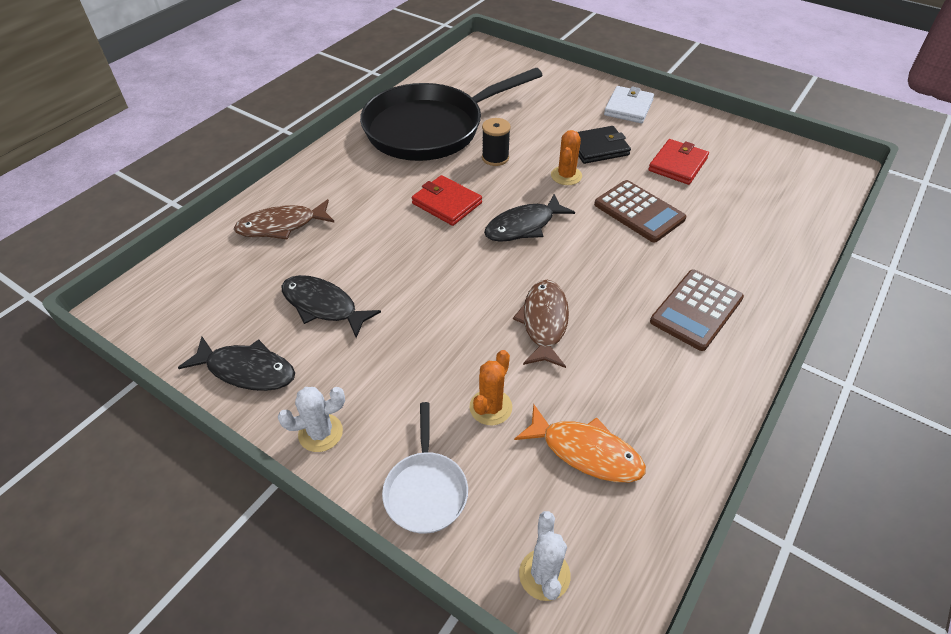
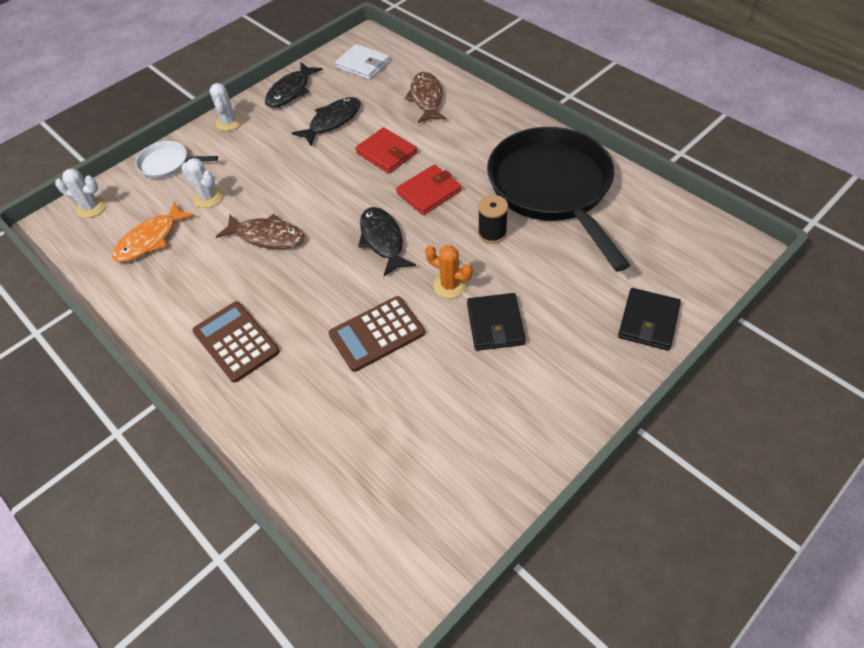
camera: 105 degrees right, 5 degrees up
orange cactus [470,350,512,425] -> white cactus [181,158,223,208]
white wallet [604,86,654,123] -> white wallet moved to [335,44,390,80]
red wallet [648,139,709,185] -> red wallet moved to [355,127,417,173]
none -> black wallet [618,288,681,351]

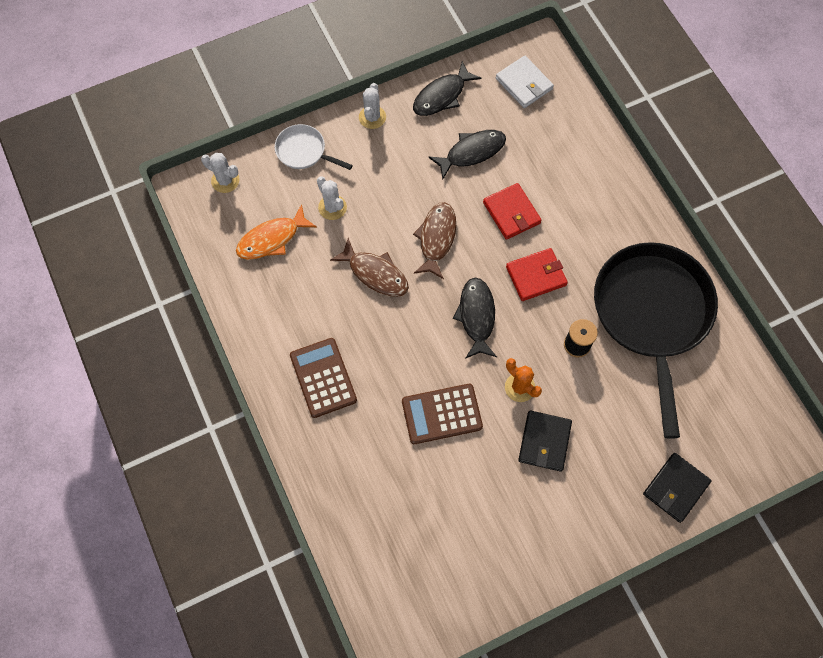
camera: 15 degrees right, 15 degrees up
brown fish [405,72,447,123] -> brown fish moved to [413,202,456,279]

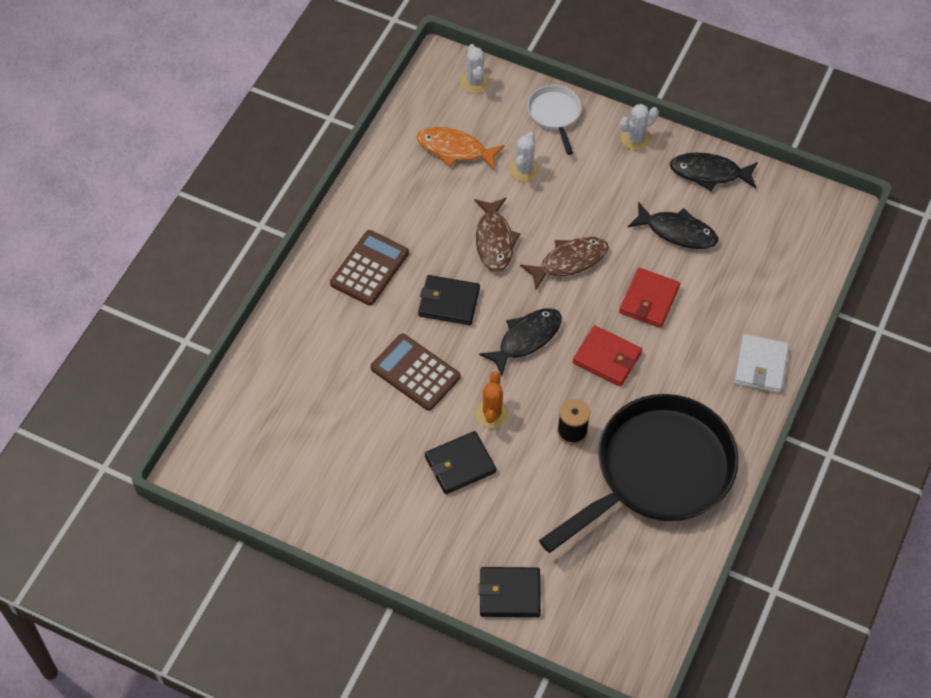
camera: 50 degrees right, 10 degrees down
white wallet [496,56,554,108] -> white wallet moved to [734,334,789,393]
none -> black wallet [418,275,480,325]

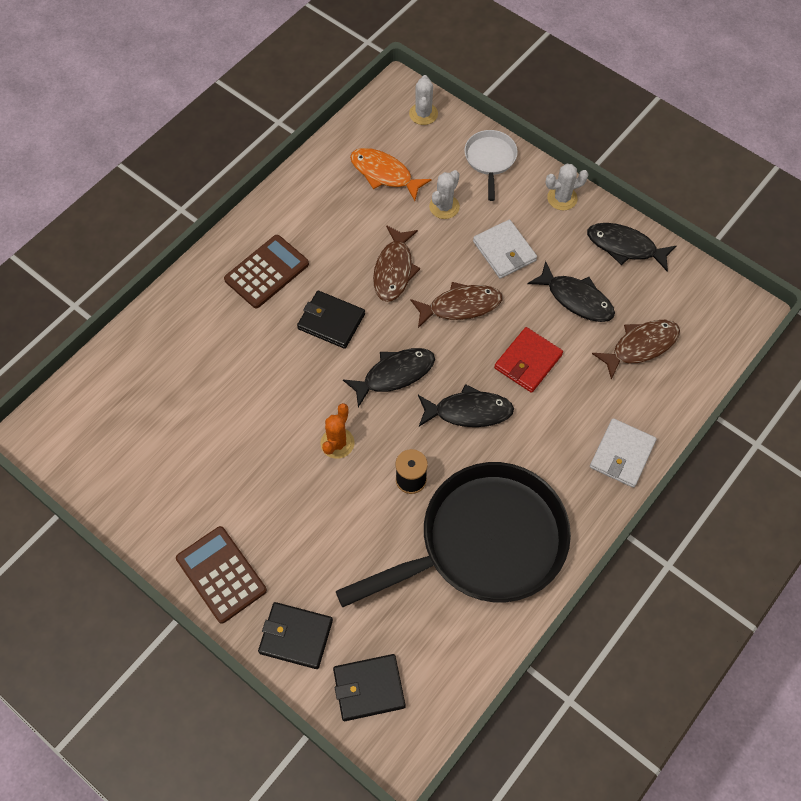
camera: 15 degrees right, 5 degrees up
brown calculator [371,334,461,411] -> brown calculator moved to [176,526,267,624]
black wallet [425,431,496,494] -> black wallet moved to [333,654,405,721]
red wallet [573,325,642,386] -> black fish [418,384,514,427]
none -> white wallet [473,219,537,279]
none -> brown fish [592,320,680,380]

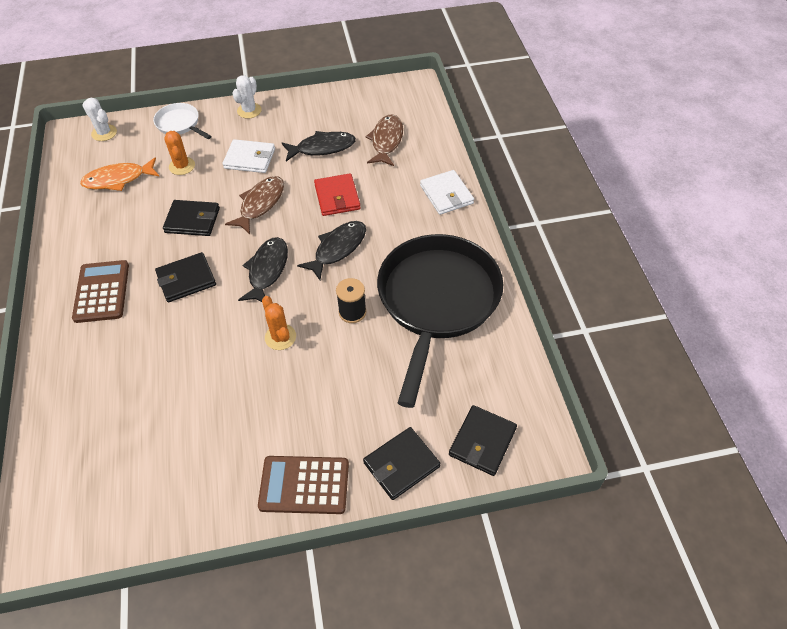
camera: 50 degrees left, 10 degrees down
brown fish [373,225,420,302] -> black wallet [163,200,220,236]
white cactus [429,170,460,219] -> orange cactus [164,131,195,175]
black fish [587,223,676,271] -> none

